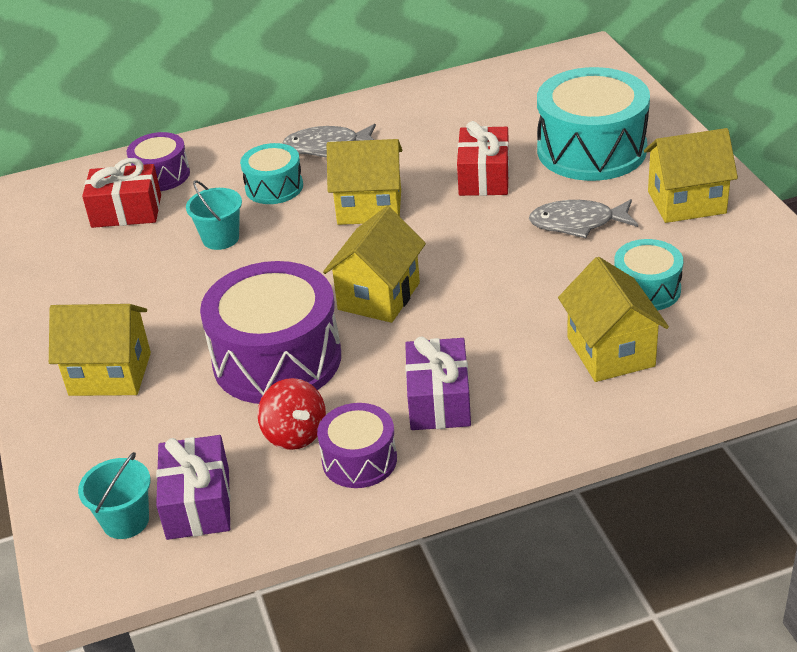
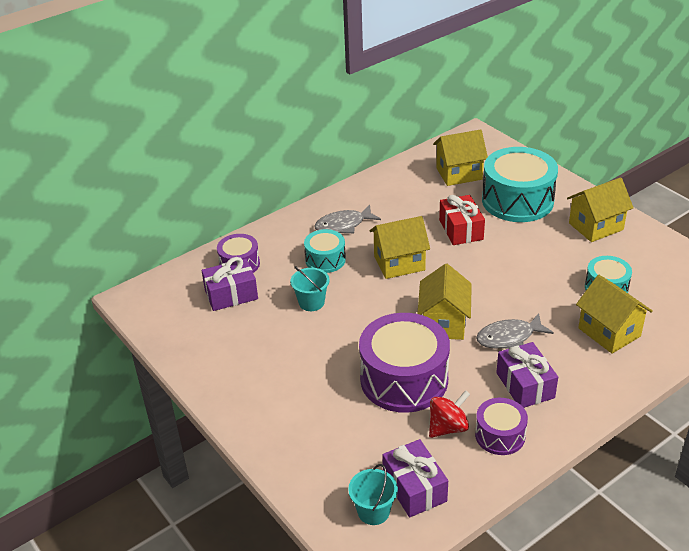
camera: 20 degrees left, 0 degrees up
yellow house [49,304,151,396] -> yellow house moved to [433,129,488,186]
red gift [82,158,161,228] -> purple gift [201,257,258,311]
red spinning top [257,378,326,450] -> red spinning top turned 75 degrees counterclockwise [429,390,470,438]
grey fish [529,199,638,238] -> grey fish moved to [476,313,554,349]

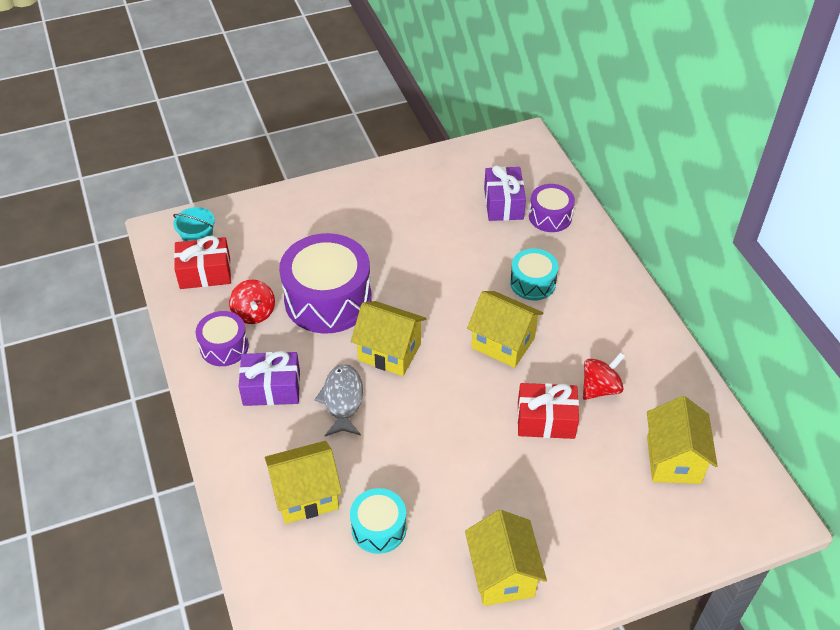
camera: 105 degrees right, 10 degrees up
turquoise bucket [290,266,330,311] -> none
grey fish [314,205,381,233] -> none
yellow house [369,216,430,279] -> yellow house turned 60 degrees counterclockwise [467,291,544,368]
purple gift [382,439,448,517] -> red gift [174,235,231,289]
turquoise drum [482,147,558,222] -> none
none -> red spinning top [583,352,625,400]

